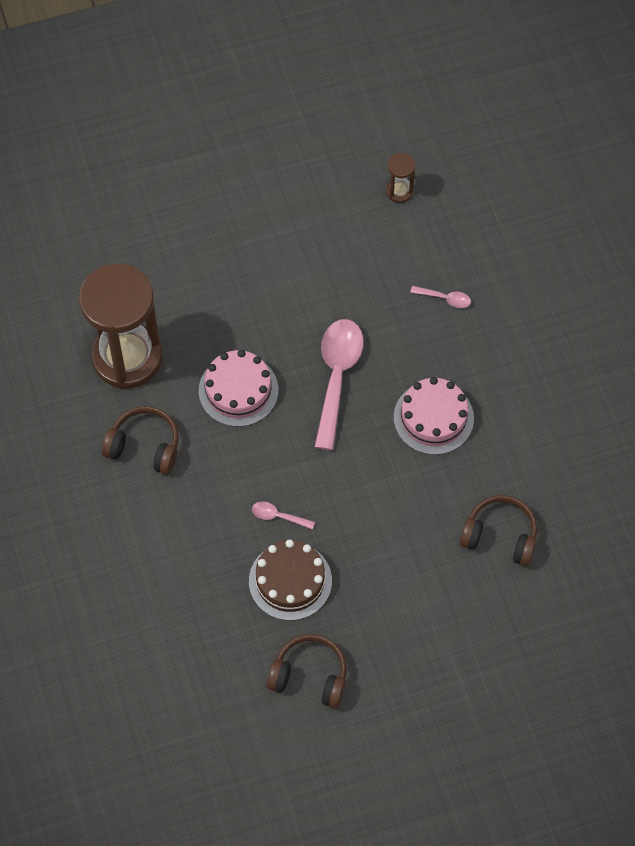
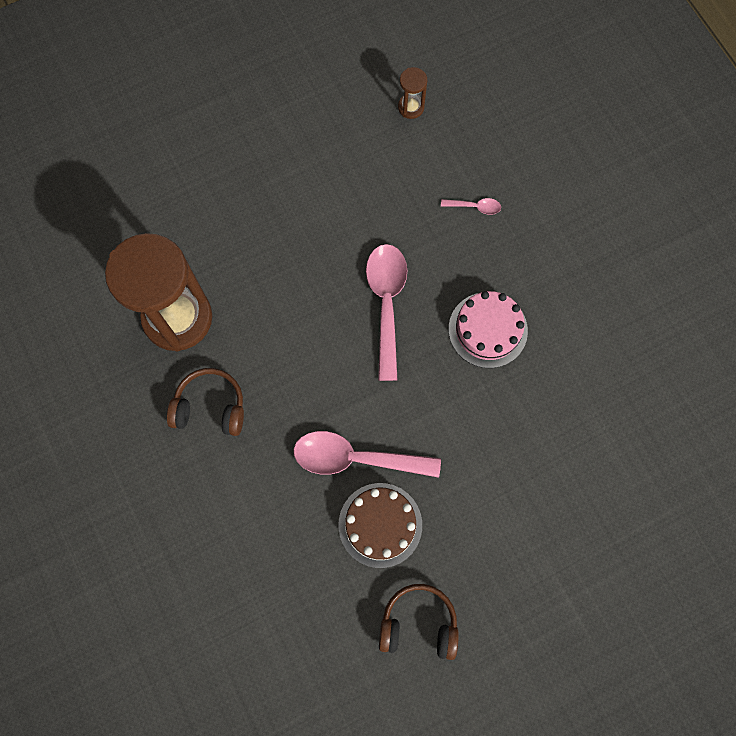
camera: 10 degrees left, 10 degrees up
pink cake [199,350,278,427] -> none
pink spoon [252,502,315,530] -> pink spoon [293,431,441,478], size x2.26
brown headphones [460,495,537,566] -> none

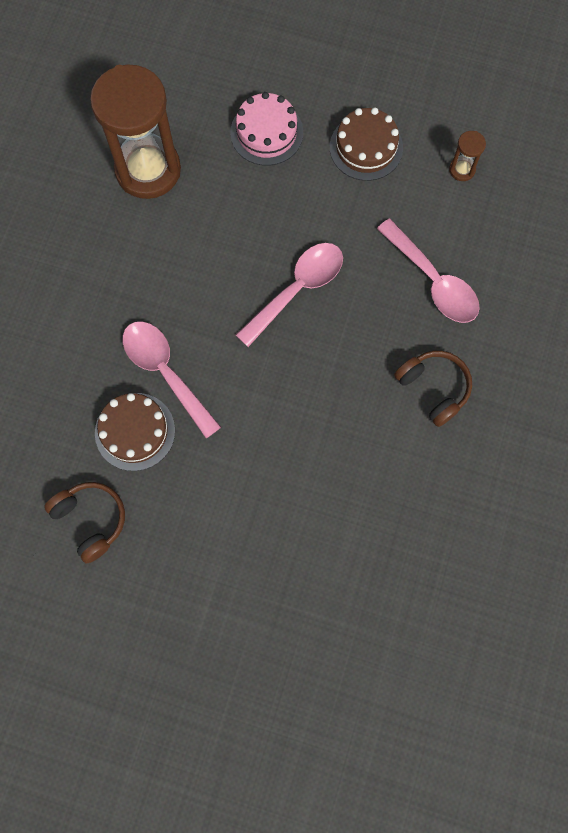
camera: 45 degrees right, 0 degrees up
brown headphones [167,368,244,436] -> brown headphones moved to [394,350,472,427]
pink spoon [441,198,501,215] -> pink spoon [377,219,480,323], size x2.26
pink cake [449,291,528,368] -> pink cake moved to [230,92,303,166]
none -> brown cake [330,107,403,181]

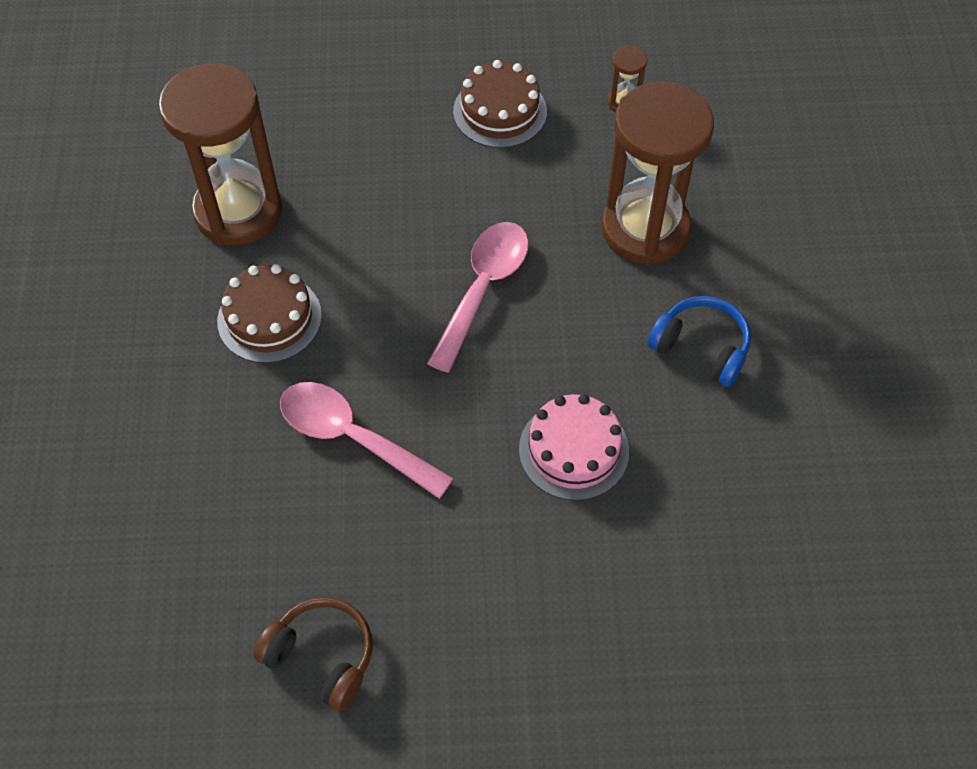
camera: 20 degrees left, 15 degrees down
brown cake [95,393,175,471] -> brown cake moved to [217,264,322,363]
pink cake [230,92,303,166] -> pink cake moved to [519,394,629,501]
pink spoon [377,219,480,323] -> brown hourglass [602,81,714,266]
brown headphones [394,350,472,427] -> blue headphones [648,296,751,387]

